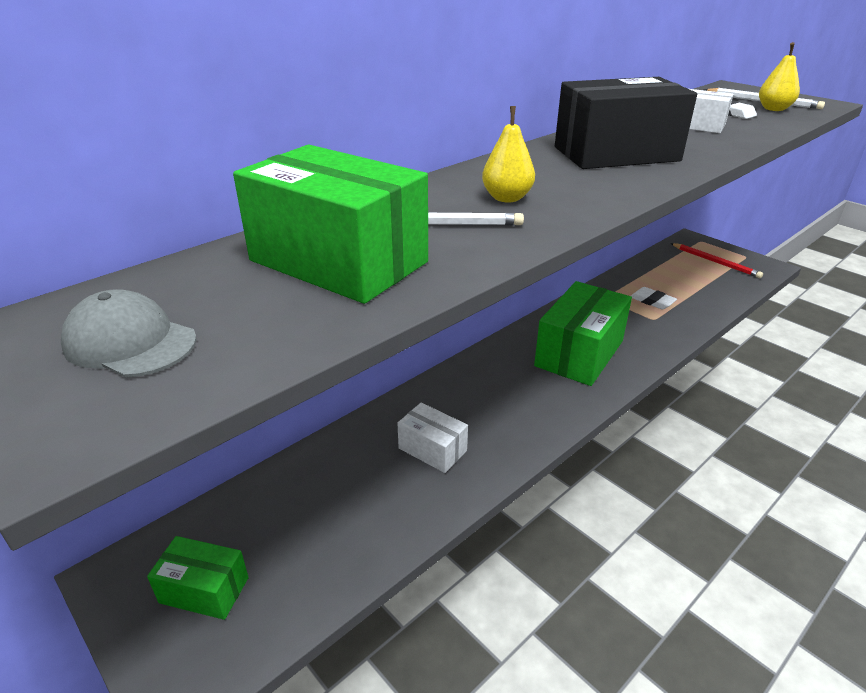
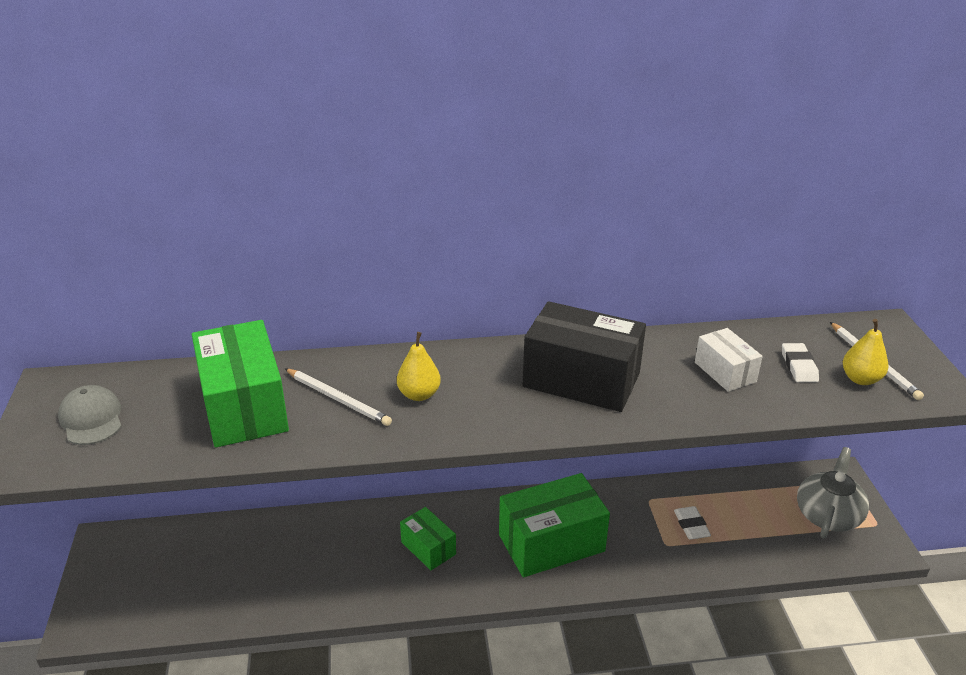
camera: 35 degrees right, 0 degrees up
green box [147,536,249,620] -> green box moved to [400,507,456,570]
white box [397,402,468,473] -> none
red pencil [671,243,763,278] -> grey teapot [797,447,869,538]

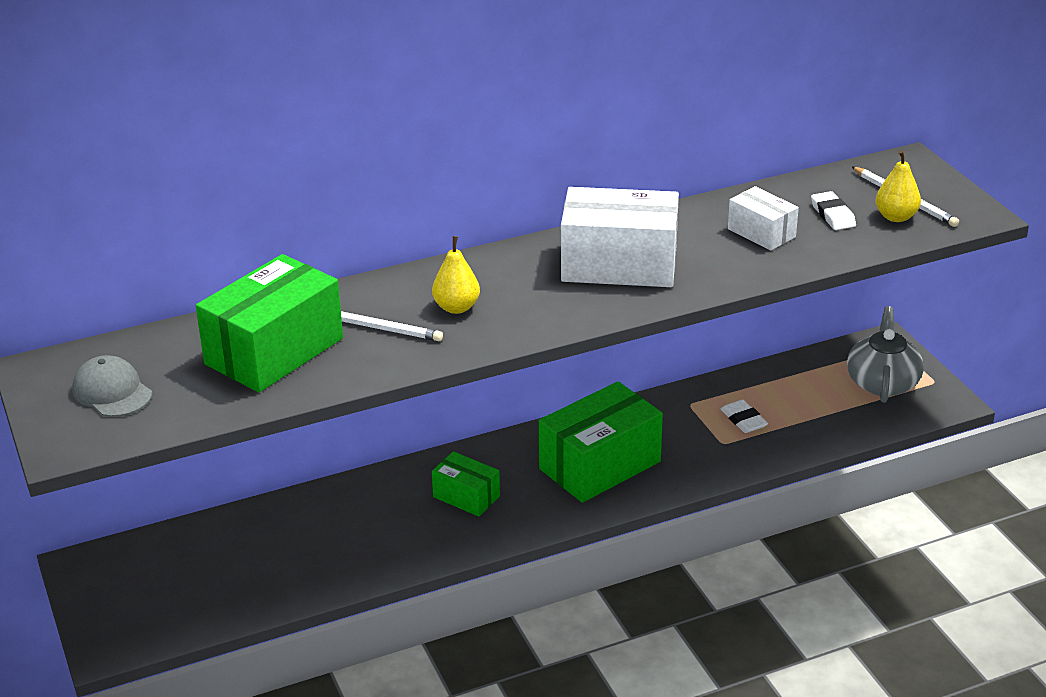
camera: 15 degrees left, 0 degrees up
green box [192,320,289,448] -> green box turned 75 degrees clockwise [196,254,343,392]
black box [523,301,646,412] -> white box [561,187,679,287]

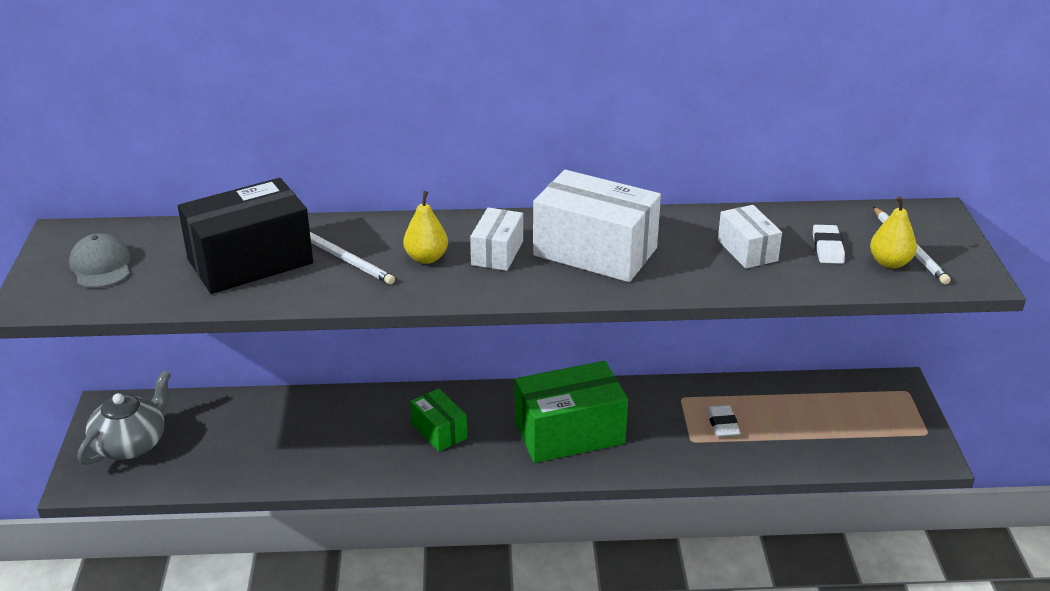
camera: 20 degrees right, 0 degrees up
green box [196,254,343,392] -> black box [178,178,313,294]
grey teapot [847,306,924,403] -> grey teapot moved to [78,370,171,465]
none -> white box [470,208,523,271]

